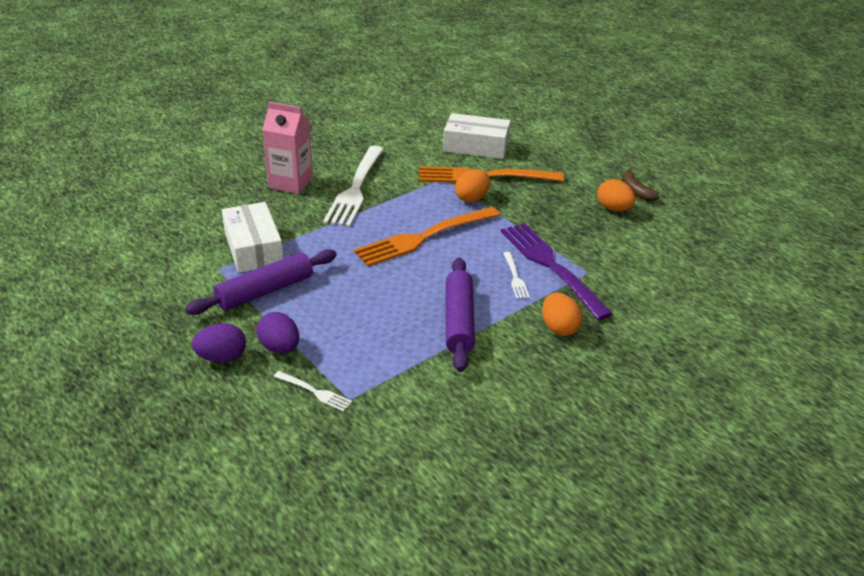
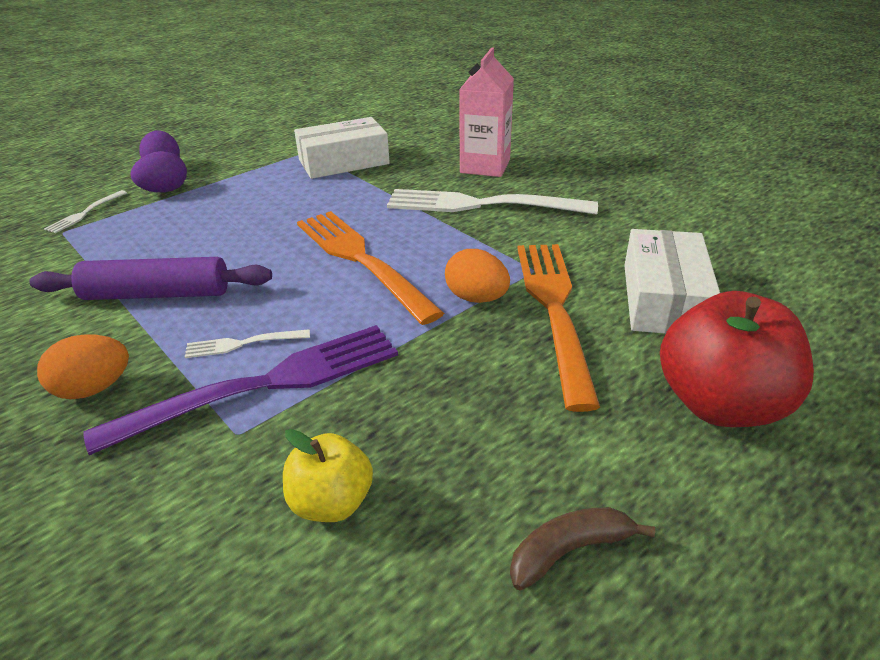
camera: 90 degrees right, 0 degrees up
purple rolling pin [185,249,337,315] -> none
orange egg [597,179,635,211] -> none
none -> yellow apple [283,429,373,522]
none -> red apple [660,291,814,427]

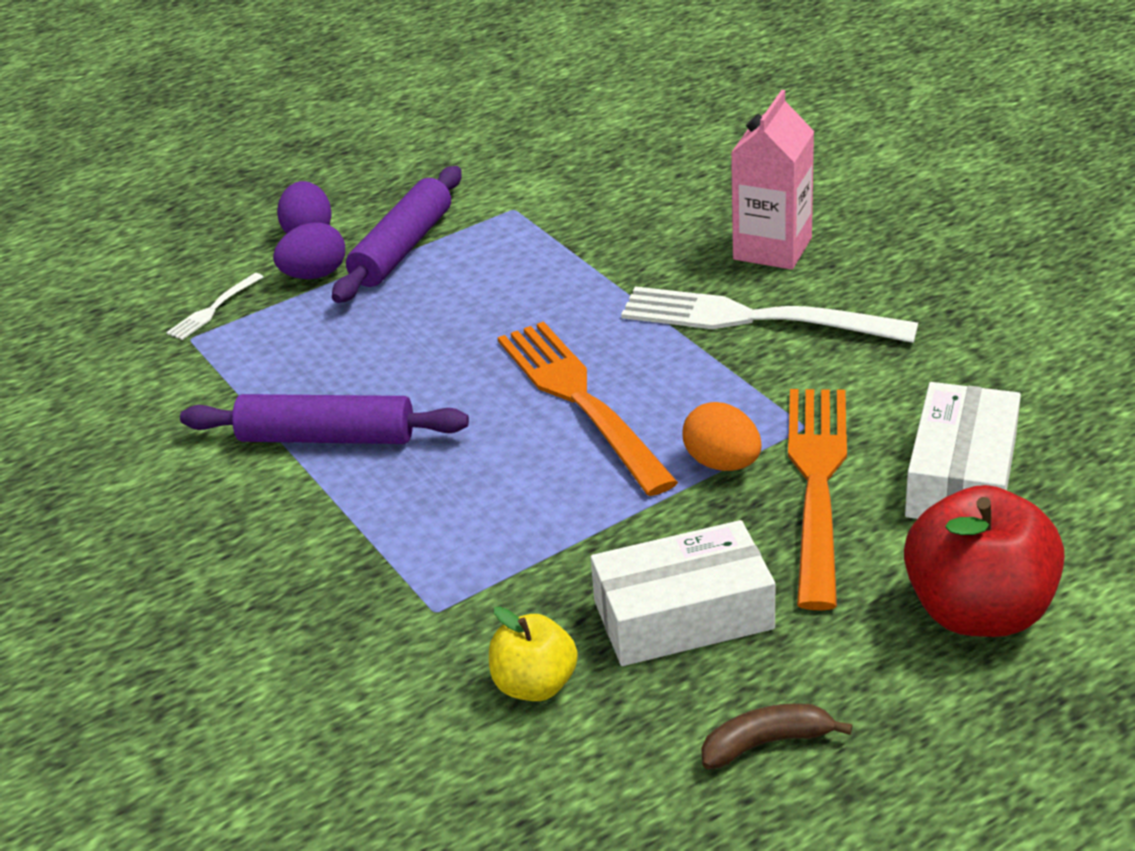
camera: 10 degrees right, 0 degrees up
orange egg [37,334,129,399] -> none
purple fork [84,325,398,455] -> none
white fork [185,329,310,358] -> none
white box [294,117,390,179] -> white box moved to [591,520,775,666]
none -> purple rolling pin [332,166,462,303]

